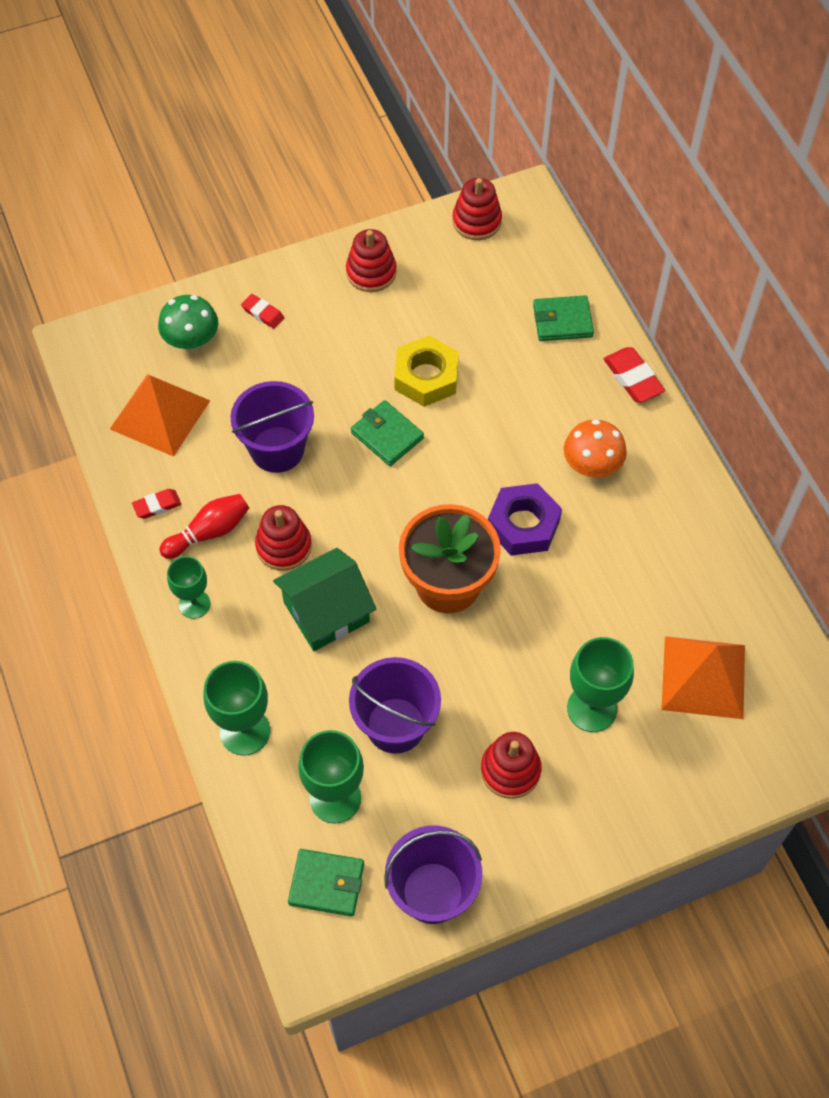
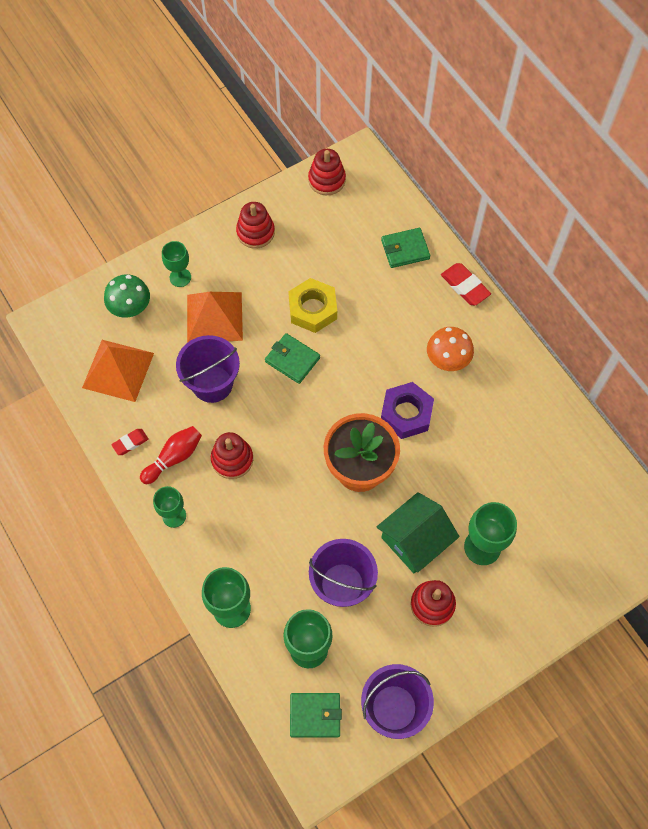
camera: 10 degrees left, 5 degrees up
red eraser [241,294,284,329] -> green goblet [162,241,191,287]
green house [273,548,376,651] -> green house moved to [377,492,460,573]
orange pyramid [661,636,745,719] -> orange pyramid moved to [187,292,243,343]

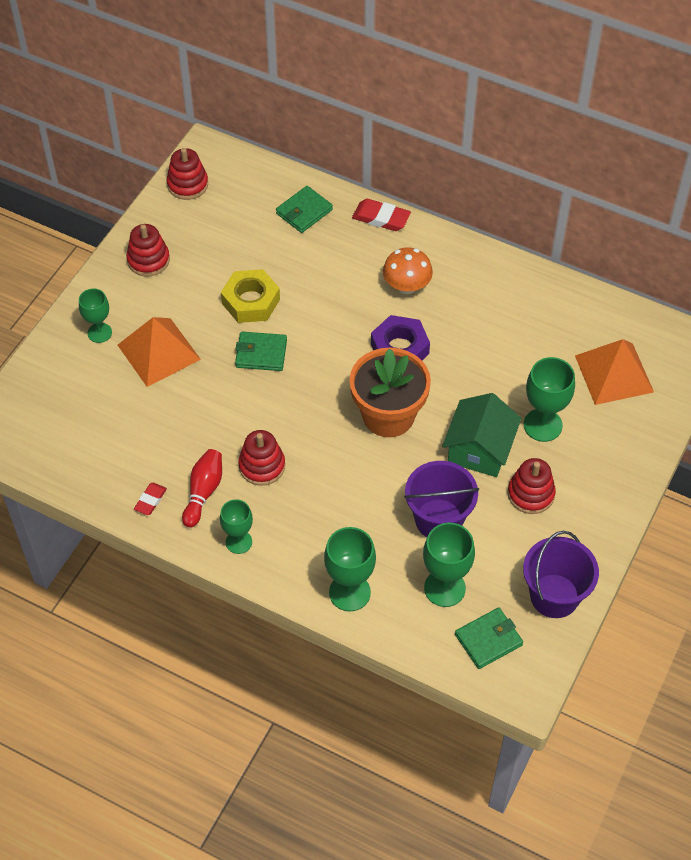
camera: 30 degrees left, 10 degrees down
orange pyramid [82,340,154,402] -> orange pyramid moved to [575,339,654,405]
green mushroom [104,274,150,318] -> none
purple bucket [176,335,240,403] -> none

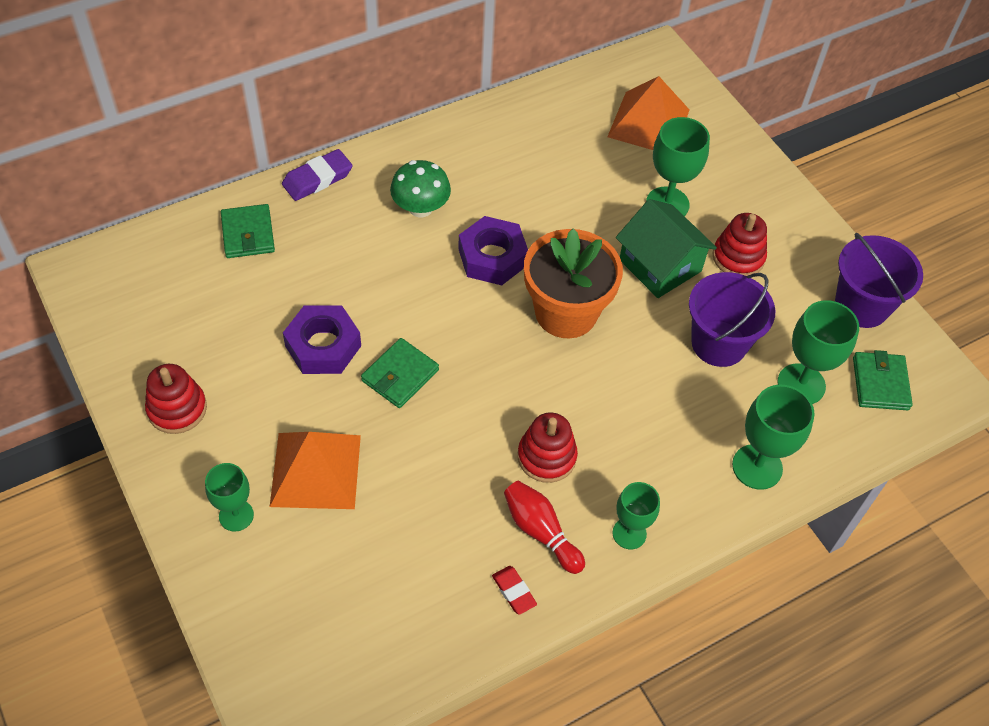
camera: 60 degrees left, 0 degrees up
red stacking toy [167,148,208,200] -> none
yellow nut [221,269,280,323] -> purple nut [283,305,361,374]
red eraser [352,199,411,231] -> purple eraser [282,149,353,201]
orange mushroom [383,247,433,294] -> green mushroom [390,160,451,218]

